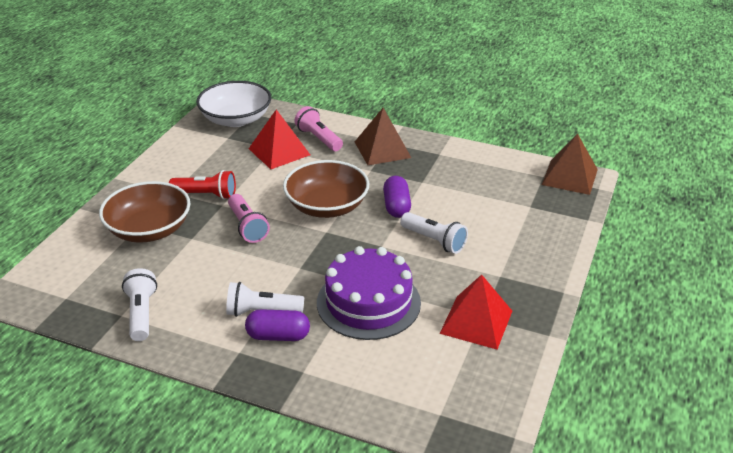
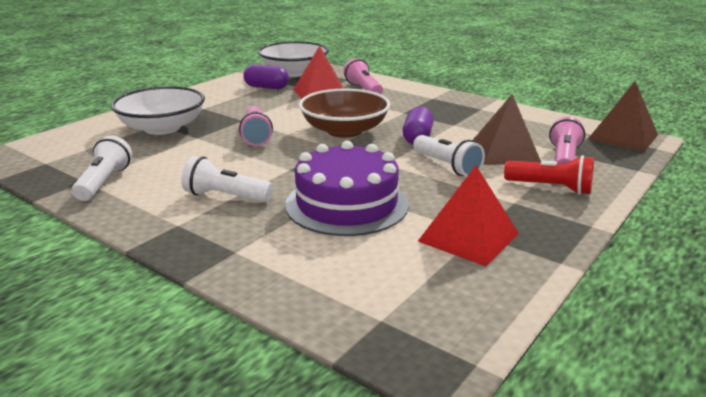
camera: 15 degrees right, 10 degrees down
brown bowl [99,181,191,243] -> white bowl [111,86,205,135]
red flashlight [169,170,236,200] -> red flashlight moved to [504,155,594,195]
purple capsule [245,309,310,341] -> purple capsule moved to [243,64,289,89]
brown pyramid [355,108,411,165] -> brown pyramid moved to [472,94,541,165]
none -> pink flashlight [549,117,585,164]

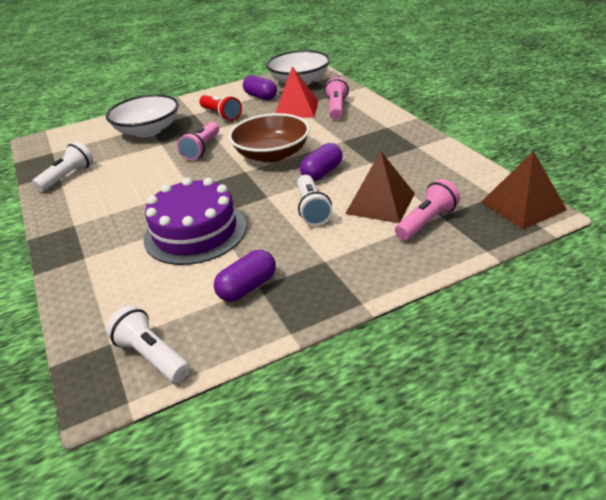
camera: 30 degrees right, 10 degrees up
white flashlight [181,156,273,202] -> white flashlight moved to [106,305,190,383]
red pyramid [418,166,519,266] -> purple capsule [214,250,276,302]
red flashlight [504,155,594,195] -> red flashlight moved to [199,95,242,121]

